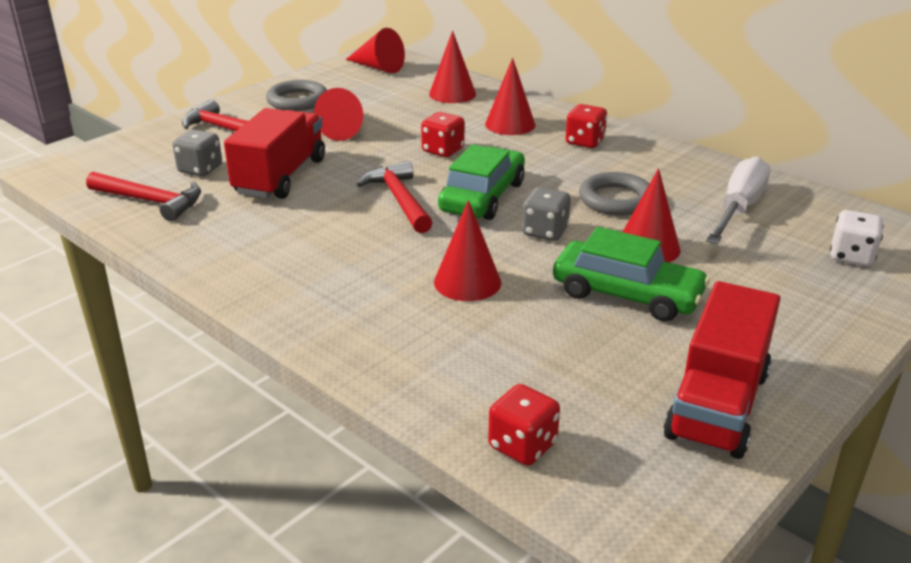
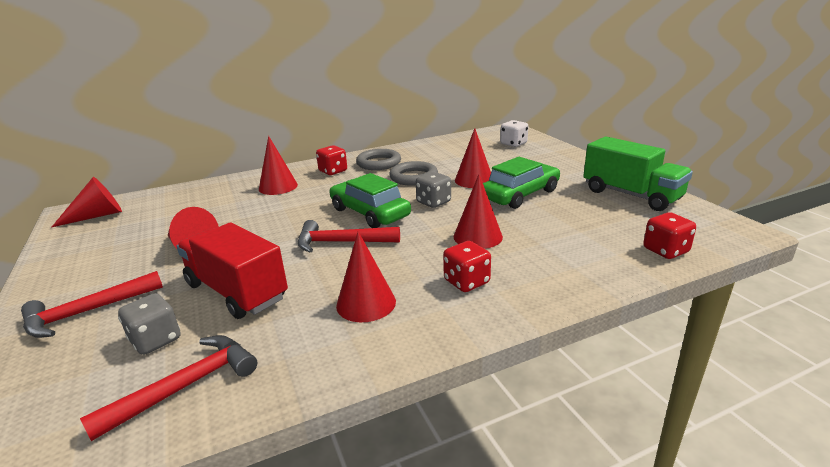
camera: 65 degrees left, 5 degrees down
grey ring [266,80,327,111] -> grey ring moved to [356,149,401,170]
red dice [421,112,465,157] -> red dice moved to [443,241,491,292]
red cone [429,31,476,103] -> red cone moved to [336,231,396,322]
red truck [664,281,780,459] -> green truck [583,136,693,211]
white screwdriver [706,156,770,244] -> none

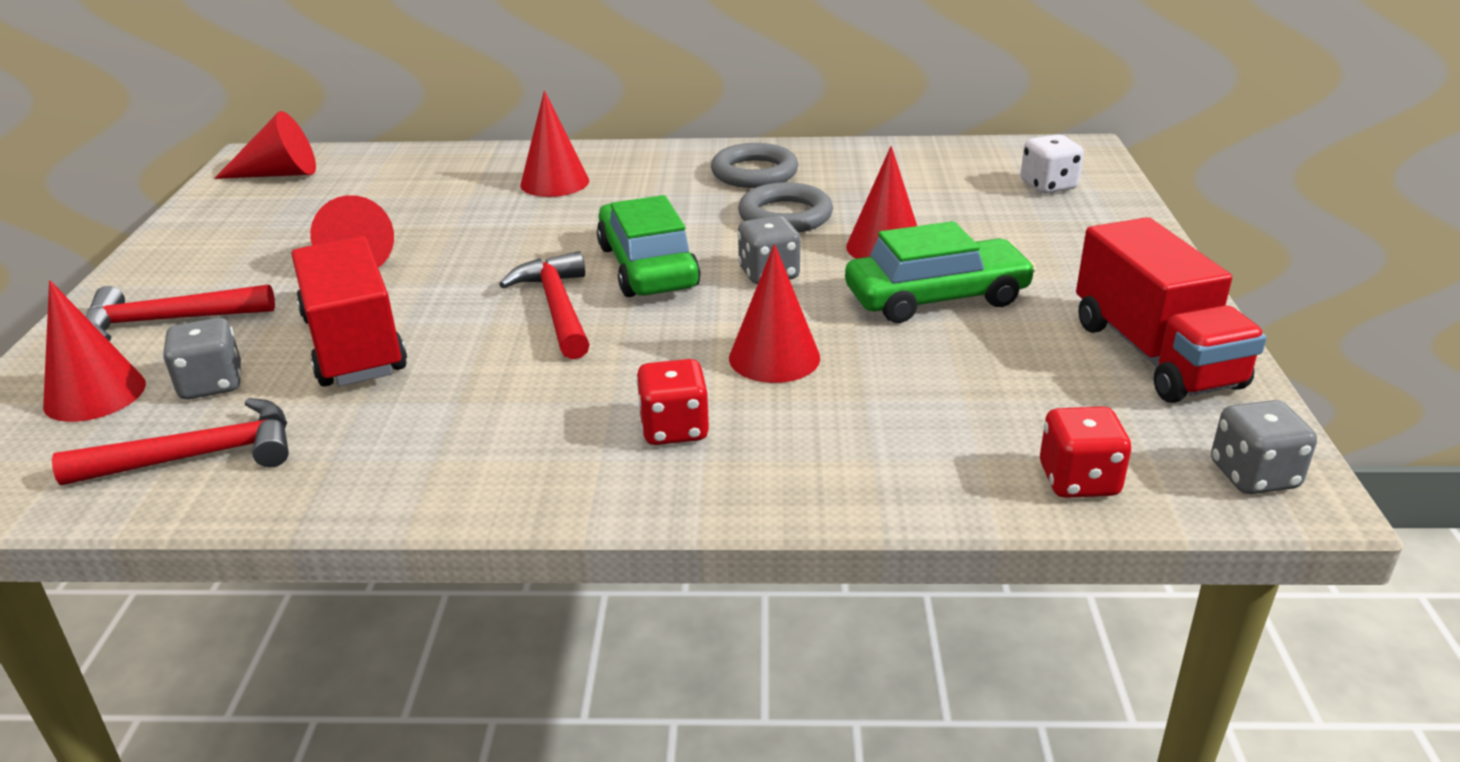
camera: 25 degrees right, 5 degrees up
red hammer [298,220,400,253] -> red hammer turned 45 degrees clockwise [499,251,590,359]
red dice [316,145,347,175] -> none
red cone [336,231,396,322] -> red cone moved to [43,280,146,422]
green truck [583,136,693,211] -> red truck [1076,217,1267,403]
none -> grey dice [1211,400,1317,494]

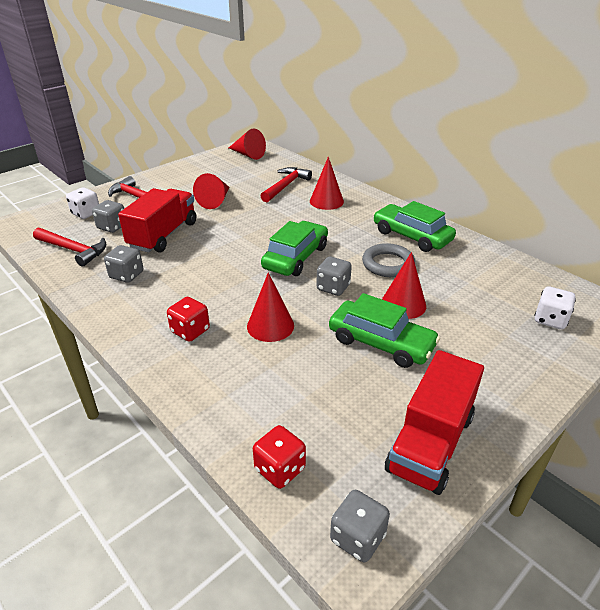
camera: 45 degrees right, 5 degrees up
red cone [43,280,146,422] -> white dice [66,187,99,219]
red hammer [499,251,590,359] -> red hammer moved to [261,167,312,202]
grey ring [711,143,798,188] -> green car [373,201,456,252]
none -> grey dice [104,245,143,283]

